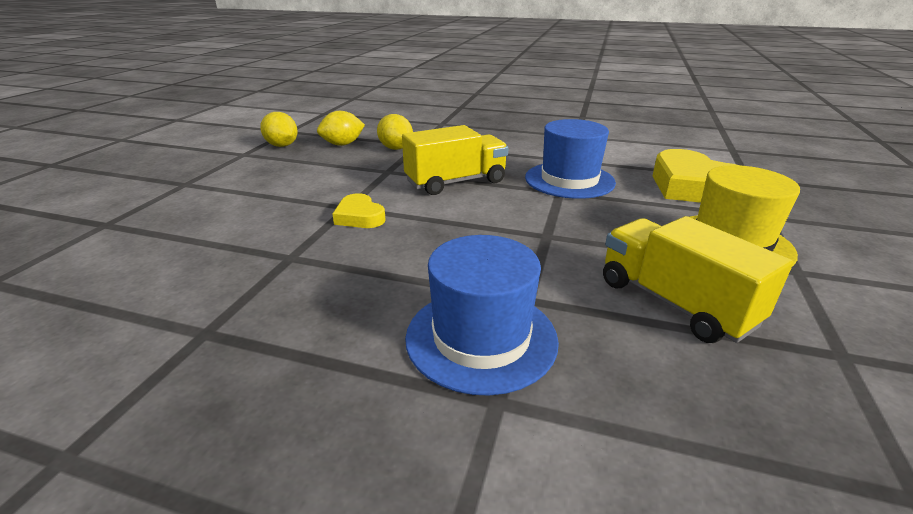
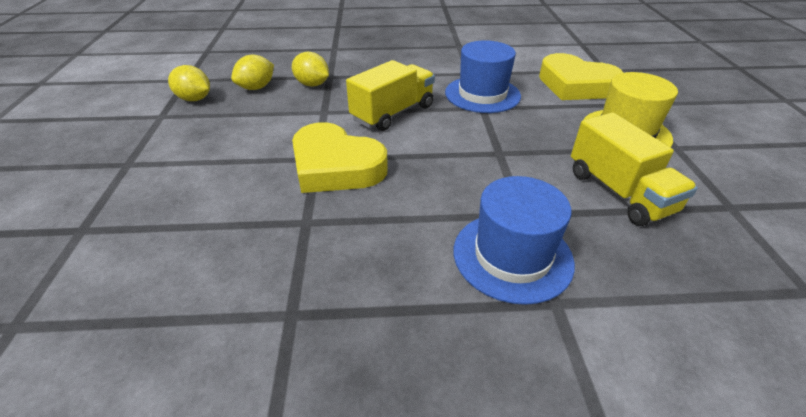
camera: 20 degrees left, 10 degrees up
yellow heart [333,193,386,228] -> yellow heart [292,122,388,193], size x1.97
yellow truck [603,216,793,343] -> yellow truck turned 150 degrees counterclockwise [571,112,698,226]

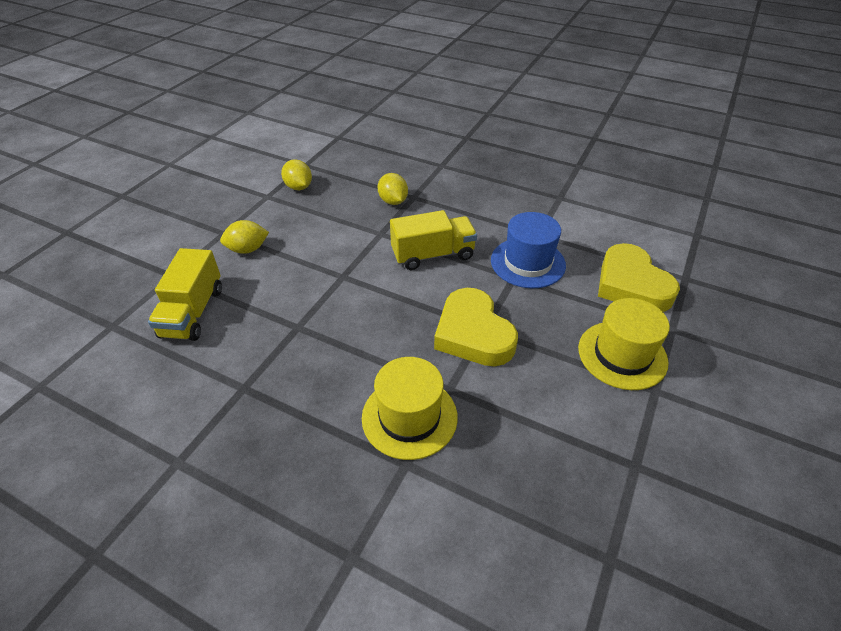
camera: 30 degrees right, 5 degrees up
yellow lemon [231,55,274,90] -> yellow lemon moved to [220,220,269,254]
yellow heart [292,122,388,193] -> yellow heart moved to [434,288,518,366]
blue hat [454,176,575,305] -> yellow hat [362,357,458,460]
yellow truck [571,112,698,226] -> yellow truck moved to [148,248,222,341]

